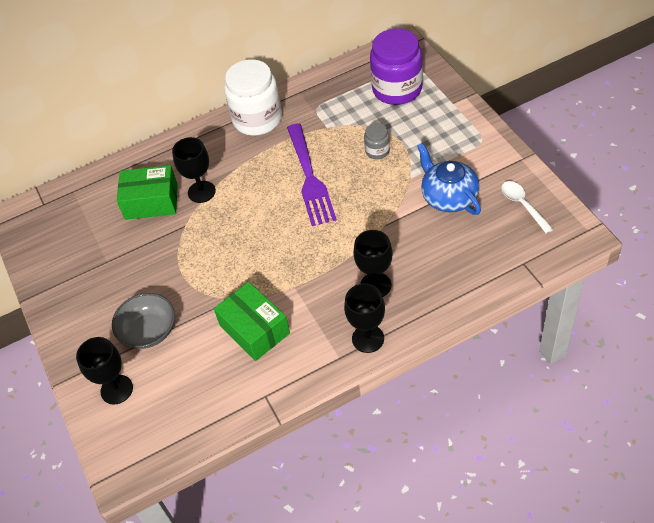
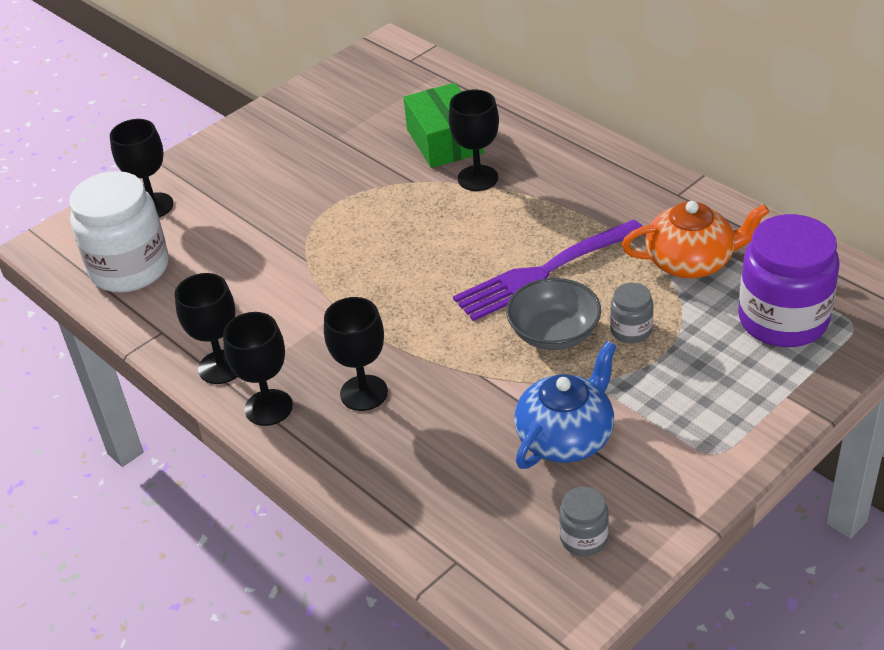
camera: 70 degrees right, 10 degrees down
grey bowl [112,293,175,349] -> grey bowl moved to [506,278,601,350]
green box [214,282,290,361] -> none
white jar [224,59,282,136] -> white jar moved to [70,171,169,292]
white spoon [501,181,553,234] -> grey jar [559,487,609,556]
none -> black goblet [175,273,237,384]
none -> orange teapot [622,201,769,278]

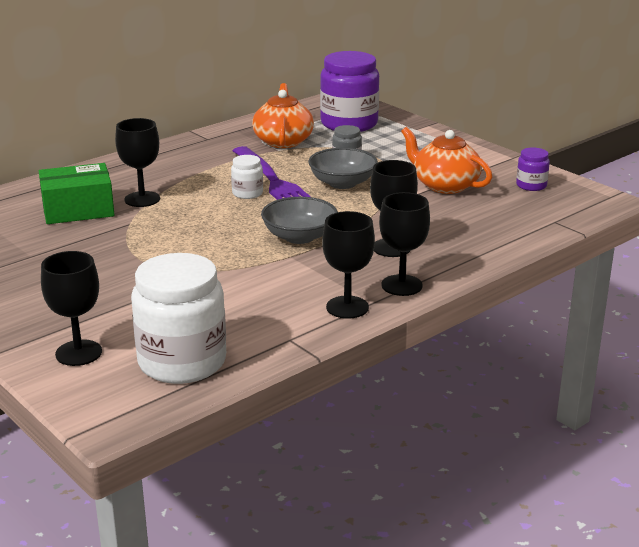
camera: 90 degrees left, 15 degrees down
blue teapot [514,341,616,469] -> orange teapot [401,127,492,194]
grey jar [559,487,609,556] -> purple jar [516,147,550,191]
none -> white jar [231,155,263,199]
none -> grey bowl [261,197,338,244]

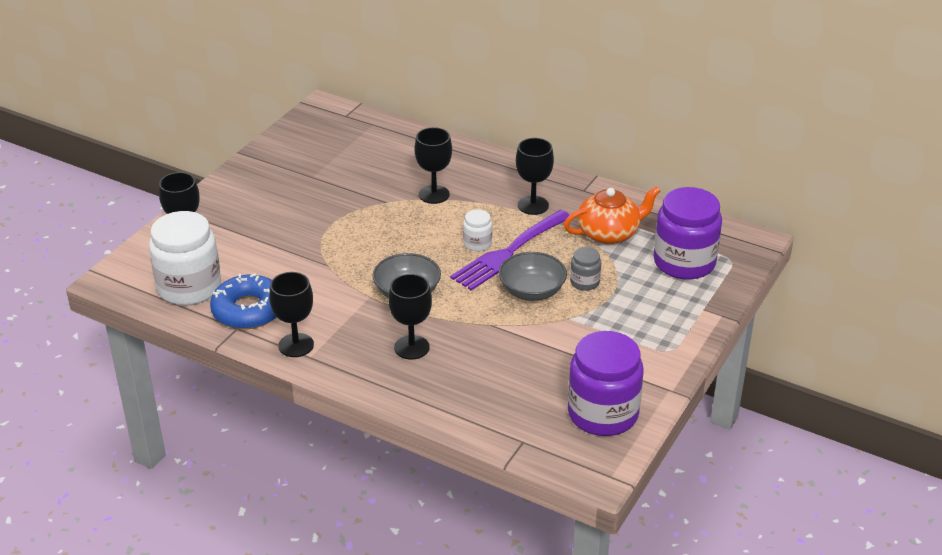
camera: 70 degrees right, 10 degrees up
green box [39,163,114,224] -> none
black goblet [379,192,430,296] -> black goblet moved to [516,138,554,215]
orange teapot [401,127,492,194] -> none
purple jar [516,147,550,191] -> purple jar [568,331,643,436], size x2.14
none -> blue donut [210,273,276,329]

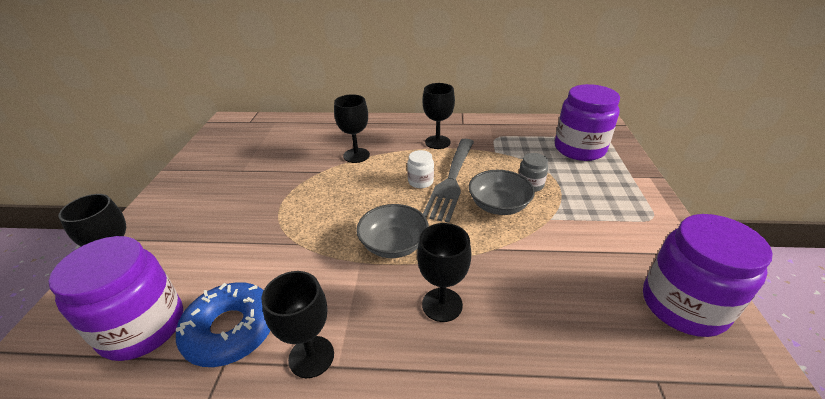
camera: 25 degrees left, 0 degrees up
white jar [149,211,221,306] -> purple jar [49,236,183,361]
purple fork [450,210,570,291] -> grey fork [423,139,474,223]
orange teapot [564,186,661,244] -> none

